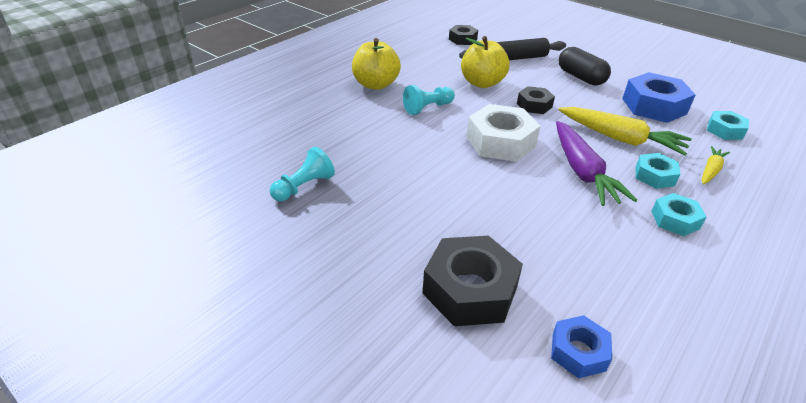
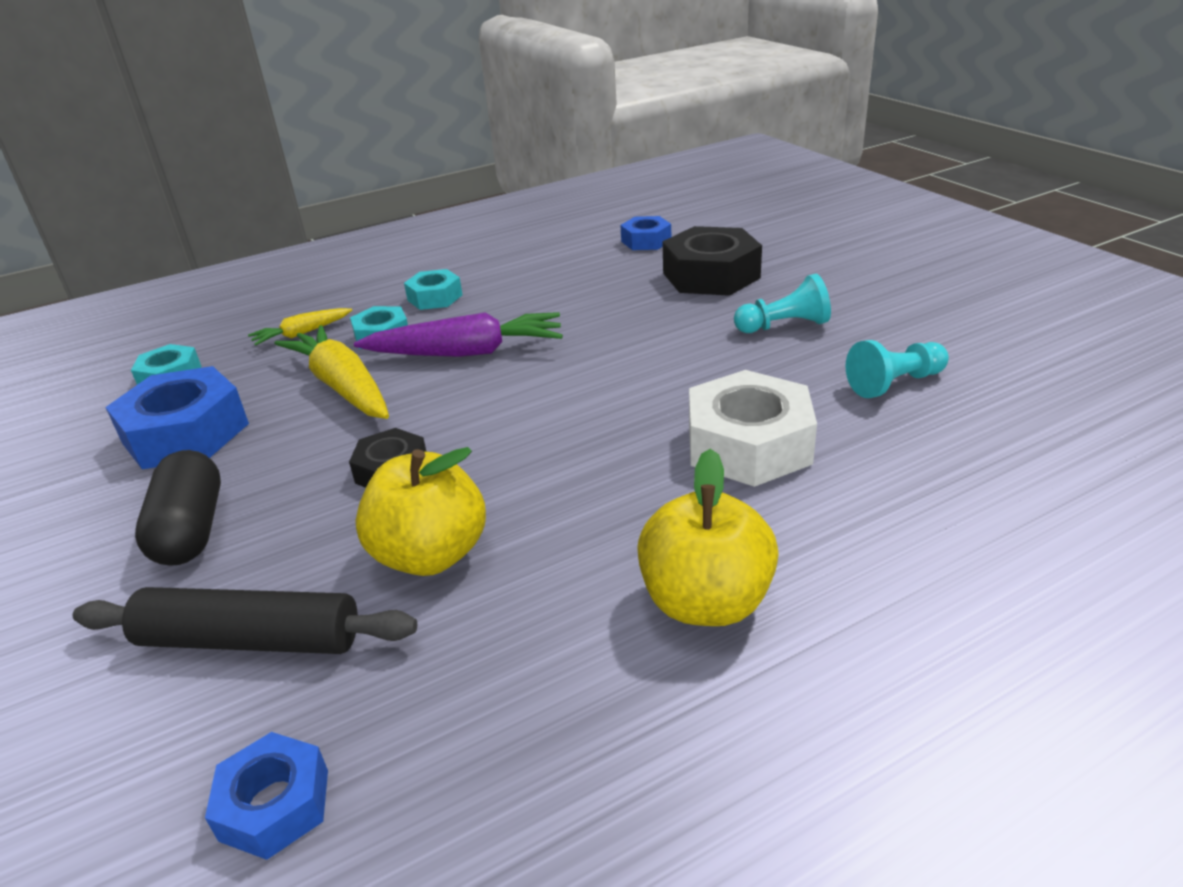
camera: 155 degrees left, 5 degrees down
turquoise pawn [403,85,455,115] -> turquoise pawn moved to [734,274,831,333]
black nut [449,25,478,45] -> blue nut [205,732,328,860]
white nut [466,104,540,162] -> white nut moved to [689,370,817,487]
purple carrot [556,121,637,206] -> purple carrot turned 75 degrees clockwise [354,312,563,357]

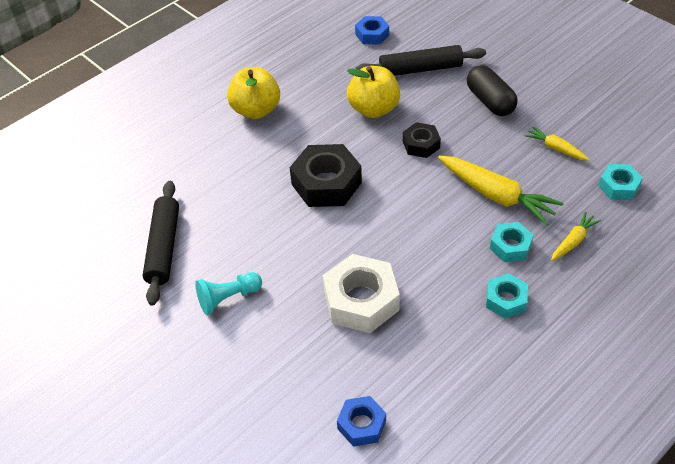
camera: 165 degrees right, 15 degrees up
blue nut [105,366,249,469] -> yellow carrot [524,126,590,161]
purple carrot [354,312,563,357] -> none
black nut [663,226,762,296] -> black nut moved to [290,144,362,207]
white nut [689,370,817,487] -> white nut moved to [323,254,400,333]
turquoise pawn [845,340,949,398] -> black rolling pin [143,181,179,306]

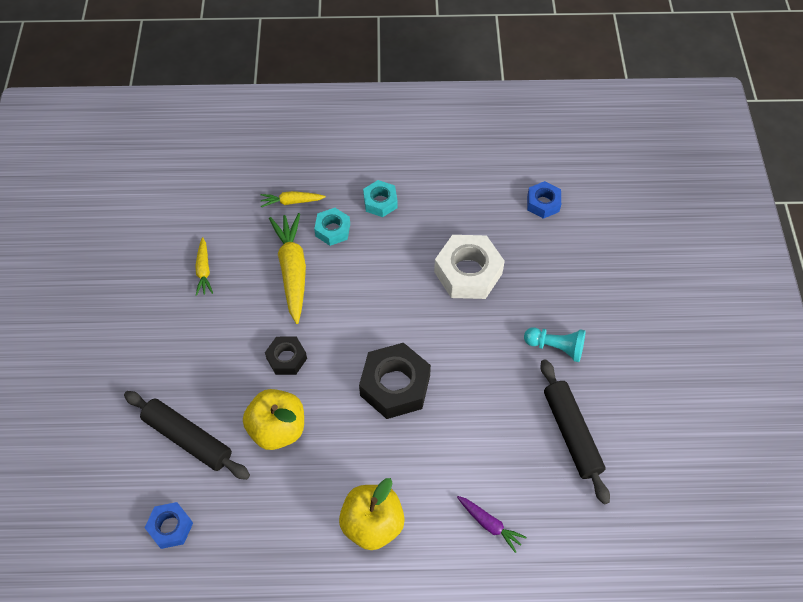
camera: 140 degrees left, 10 degrees up
black rolling pin [143,181,179,306] -> black rolling pin turned 60 degrees counterclockwise [541,359,610,504]
black capsule [467,65,518,116] -> none
turquoise nut [598,164,643,200] -> none
none -> purple carrot [457,496,527,553]

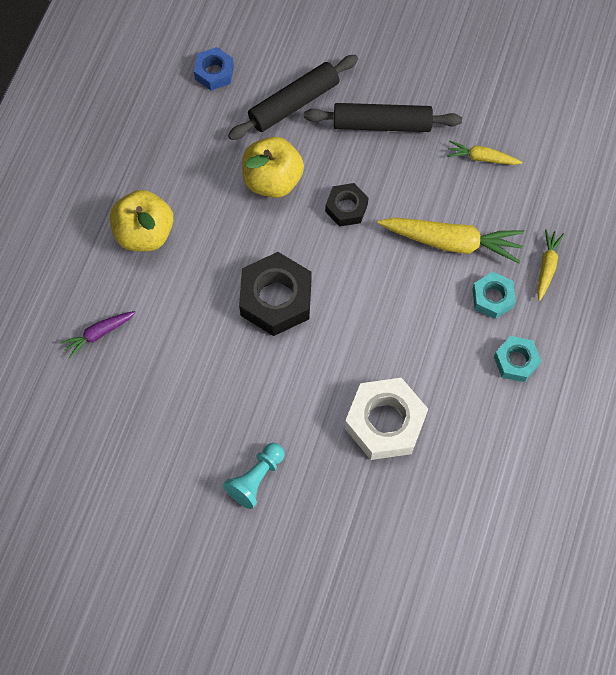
camera: 110 degrees right, 10 degrees up
blue nut [527,181,561,219] -> none
black rolling pin [541,359,610,504] -> black rolling pin moved to [304,103,462,132]

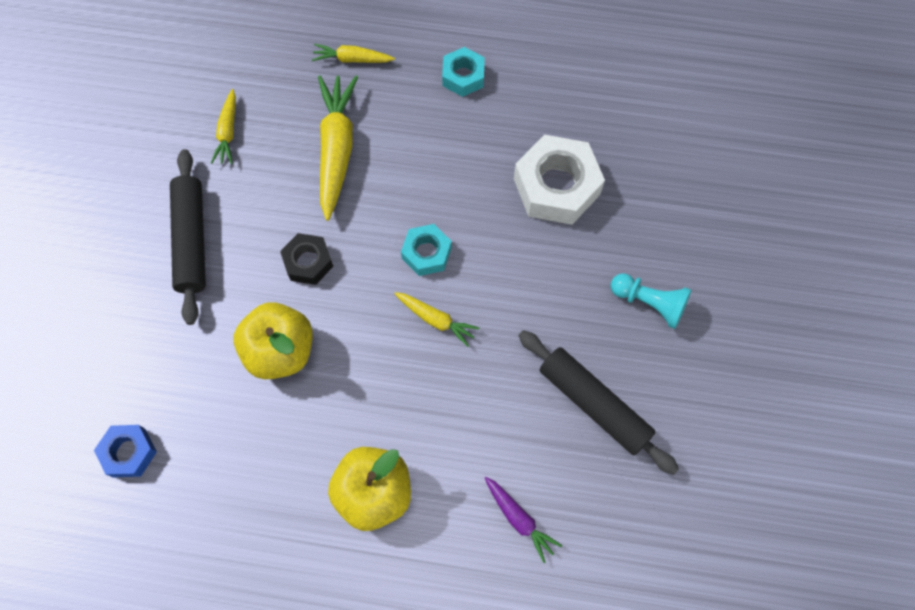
camera: 100 degrees left, 0 degrees up
black rolling pin [228,55,358,140] -> black rolling pin moved to [519,330,679,475]
black nut [239,252,311,336] -> yellow carrot [394,292,479,347]
turquoise nut [472,272,516,319] -> turquoise nut moved to [401,224,452,276]

